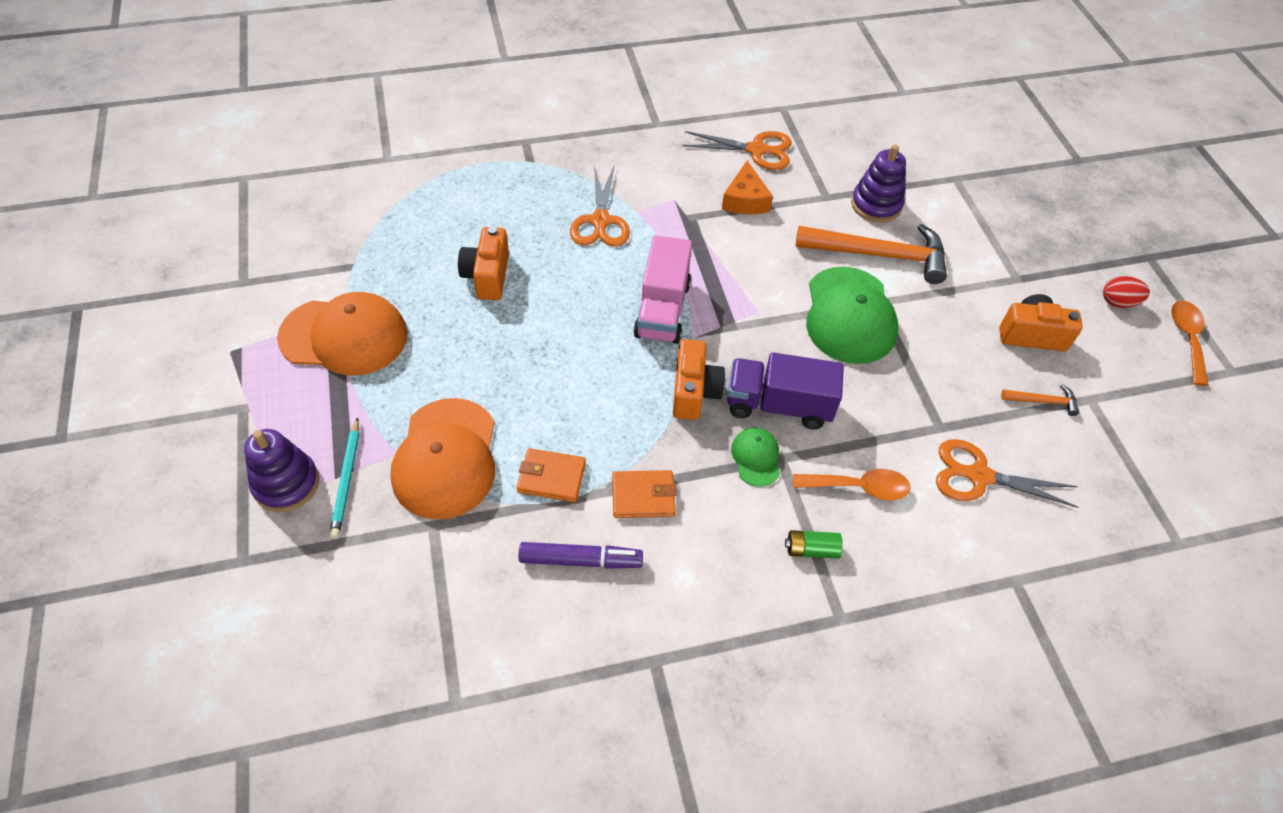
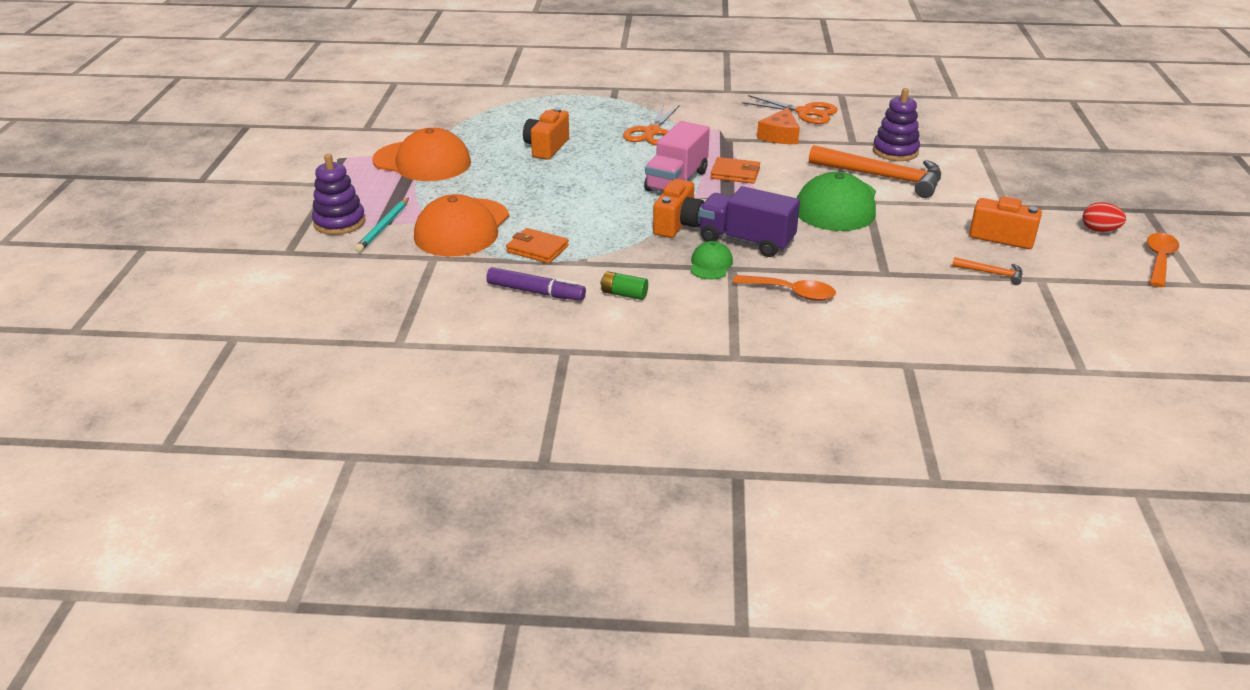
camera: 20 degrees right, 20 degrees down
orange wallet [612,470,676,518] -> orange wallet moved to [710,157,760,184]
green battery [785,530,843,559] -> green battery moved to [600,271,648,300]
orange scissors [936,439,1079,508] -> none

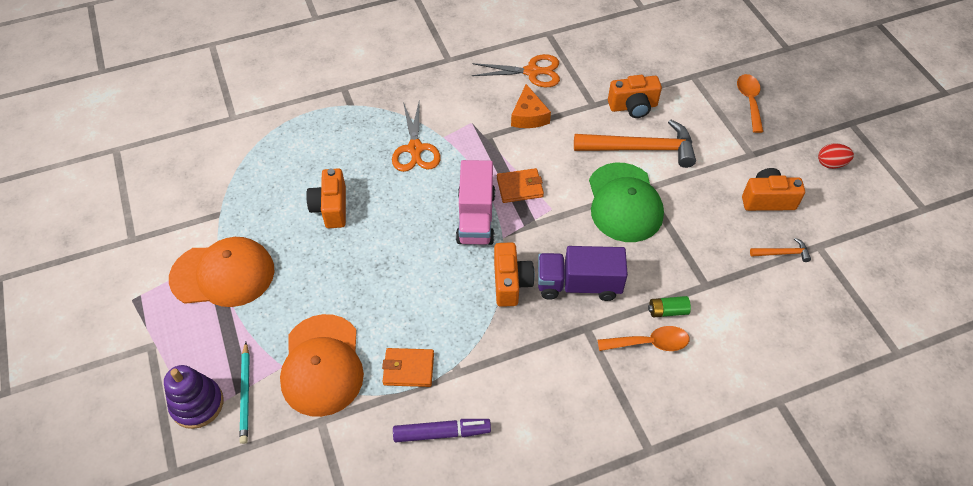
camera: 25 degrees left, 20 degrees up
green battery [600,271,648,300] -> green battery moved to [648,296,691,317]
green cap [690,241,733,279] -> none
purple stacking toy [873,88,920,161] -> orange camera [608,75,662,118]
orange spoon [1147,233,1179,287] -> orange spoon moved to [737,74,764,133]

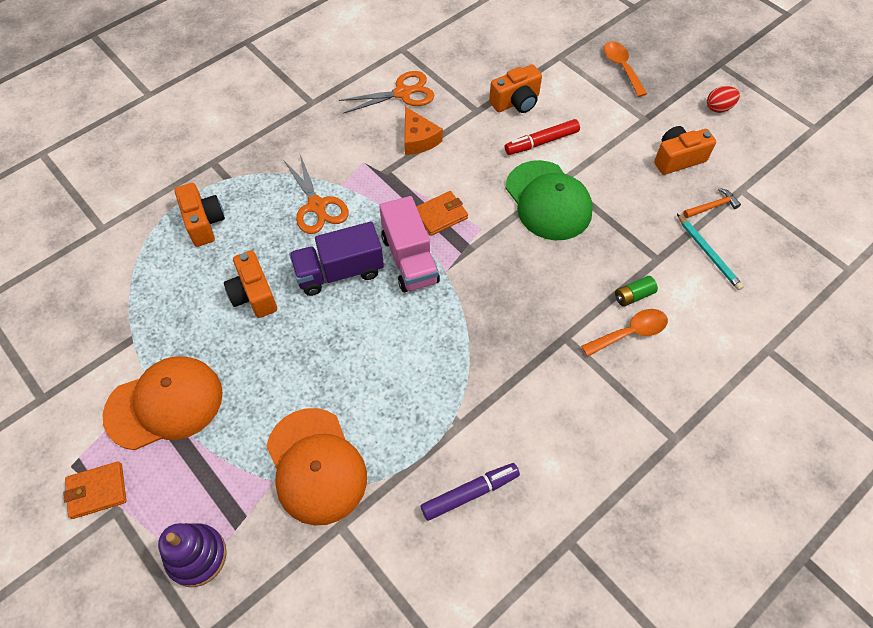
camera: 20 degrees left, 5 degrees up
turquoise pencil [239,342,250,444] -> turquoise pencil moved to [677,214,744,290]
orange wallet [382,348,434,387] -> orange wallet moved to [63,461,126,519]
orange camera [494,242,535,307] -> orange camera moved to [175,183,225,247]
purple truck [538,246,628,301] -> purple truck moved to [289,222,384,296]
orange hammer [574,120,696,168] -> red marker [505,119,580,155]

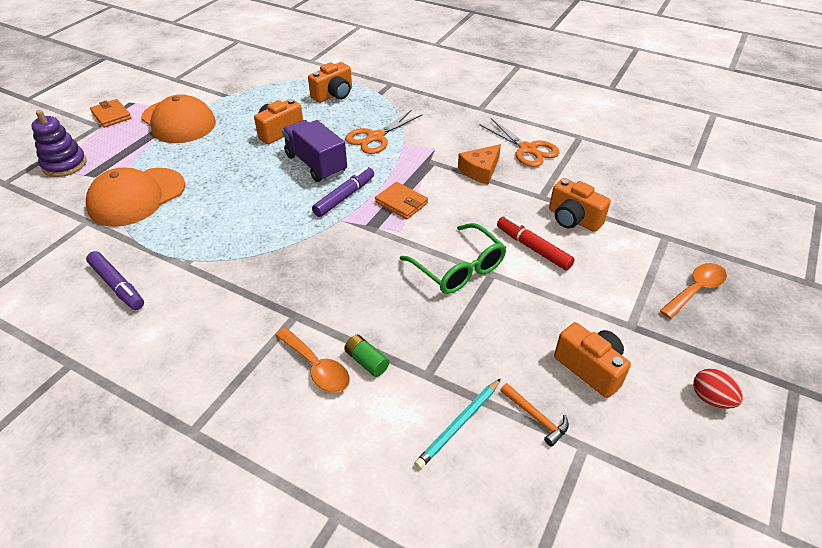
camera: 70 degrees right, 15 degrees down
pink truck [379,196,440,292] -> purple marker [312,167,374,217]
green cap [505,160,593,240] -> green glasses [400,223,507,294]

